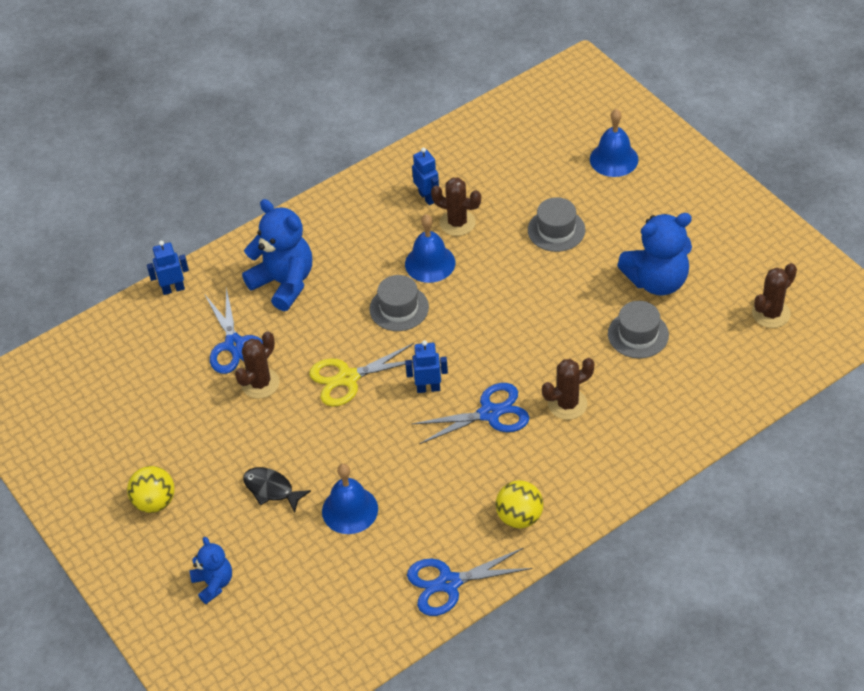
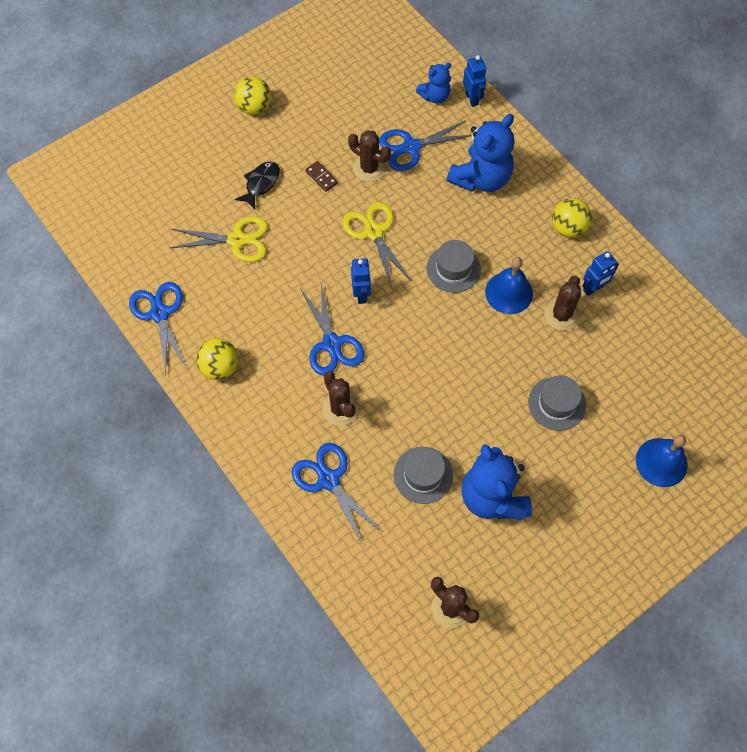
camera: 85 degrees right, 15 degrees up
blue teddy bear [190,537,232,604] -> blue teddy bear moved to [416,63,451,104]
blue bell [322,464,378,534] -> yellow scissors [170,216,268,262]
none -> blue scissors [292,443,381,543]
none -> brown domino [305,161,338,192]
none -> yellow ball [552,198,592,238]

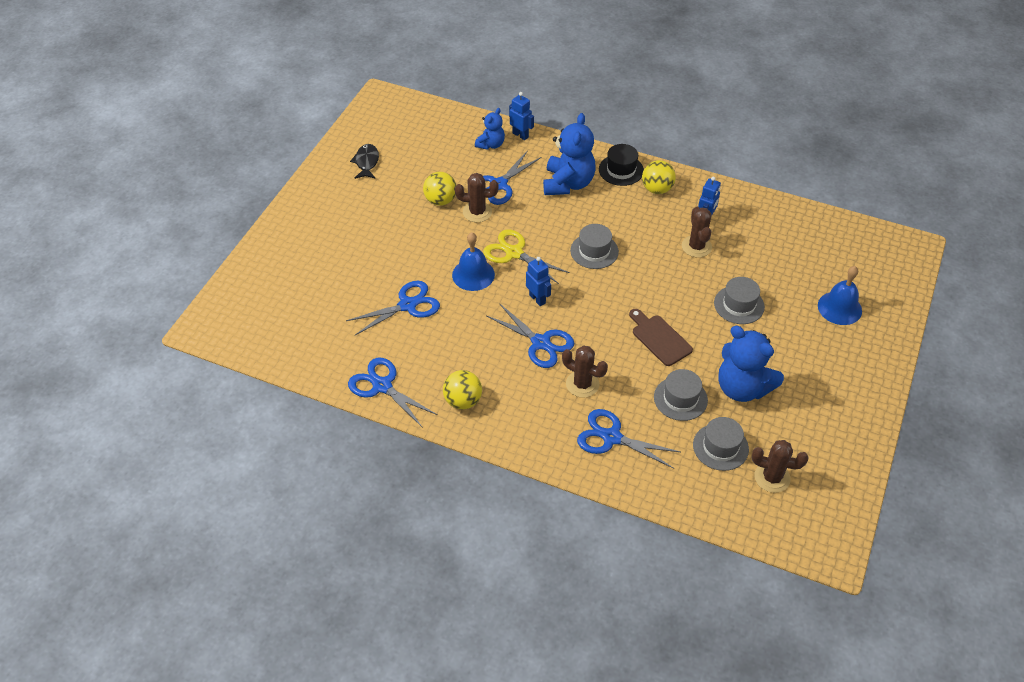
camera: 30 degrees left, 15 degrees down
yellow scissors [170,216,268,262] -> blue scissors [346,280,440,335]
yellow ball [234,77,271,115] -> yellow ball moved to [423,172,456,206]
black fish [235,161,280,209] -> black fish moved to [350,144,379,179]
brown domino [305,161,338,192] -> none
blue bell [485,257,533,314] -> blue bell moved to [452,232,495,291]
none -> black hat [599,144,644,186]
none -> brown cutting board [629,309,693,366]
none -> grey hat [693,417,749,471]

